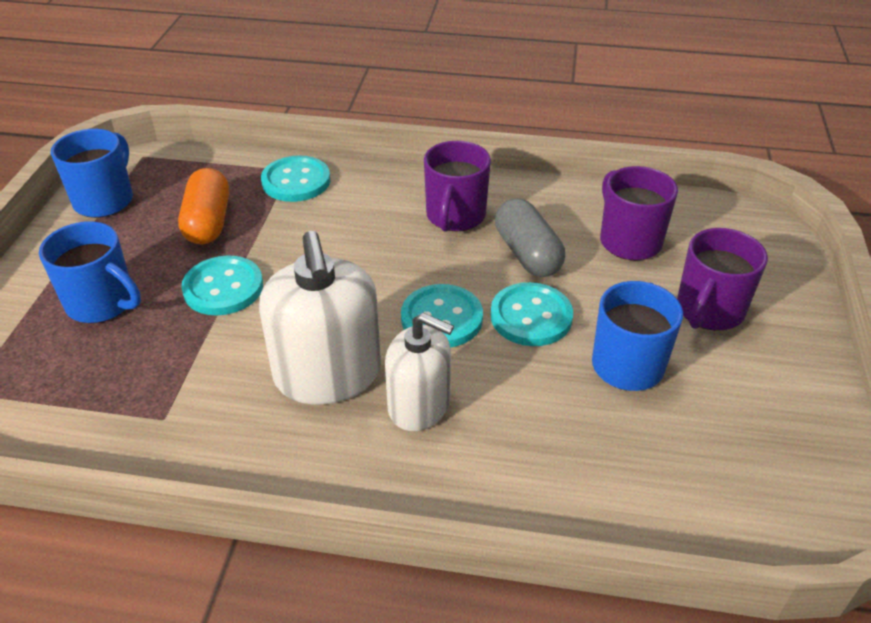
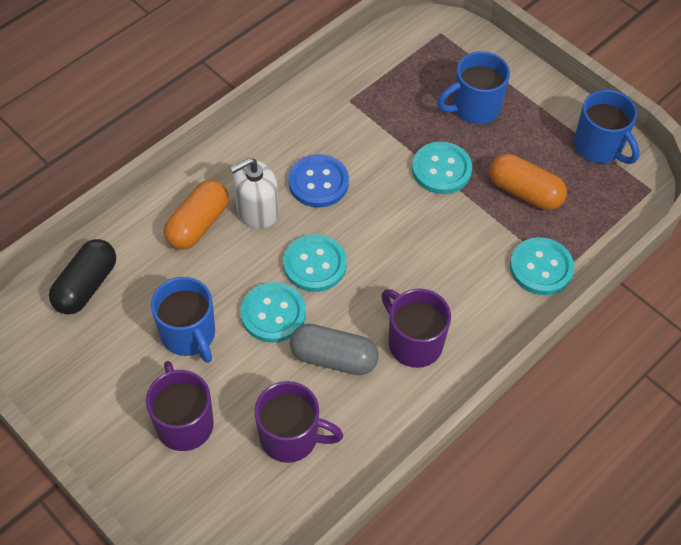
camera: 125 degrees right, 15 degrees up
white soap dispenser [259,231,381,405] -> blue button [288,154,349,208]
none -> black capsule [49,239,116,314]
none -> orange capsule [164,180,229,250]

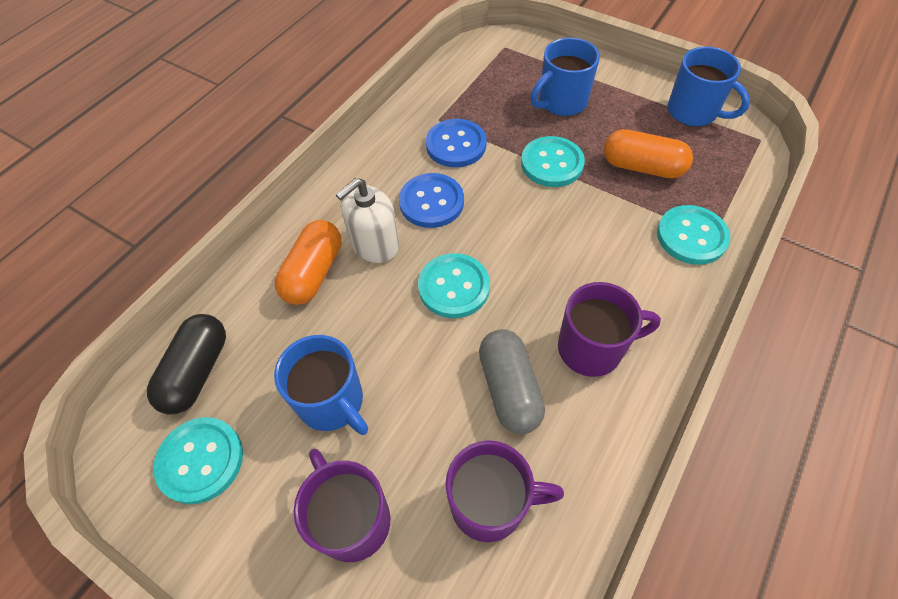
camera: 10 degrees left, 0 degrees up
turquoise button [241,282,306,343] -> turquoise button moved to [153,417,243,504]
grey capsule [290,324,379,375] -> grey capsule turned 75 degrees clockwise [479,329,545,434]
purple mug [381,289,451,368] -> purple mug turned 135 degrees clockwise [558,282,661,377]
none -> blue button [426,119,486,167]

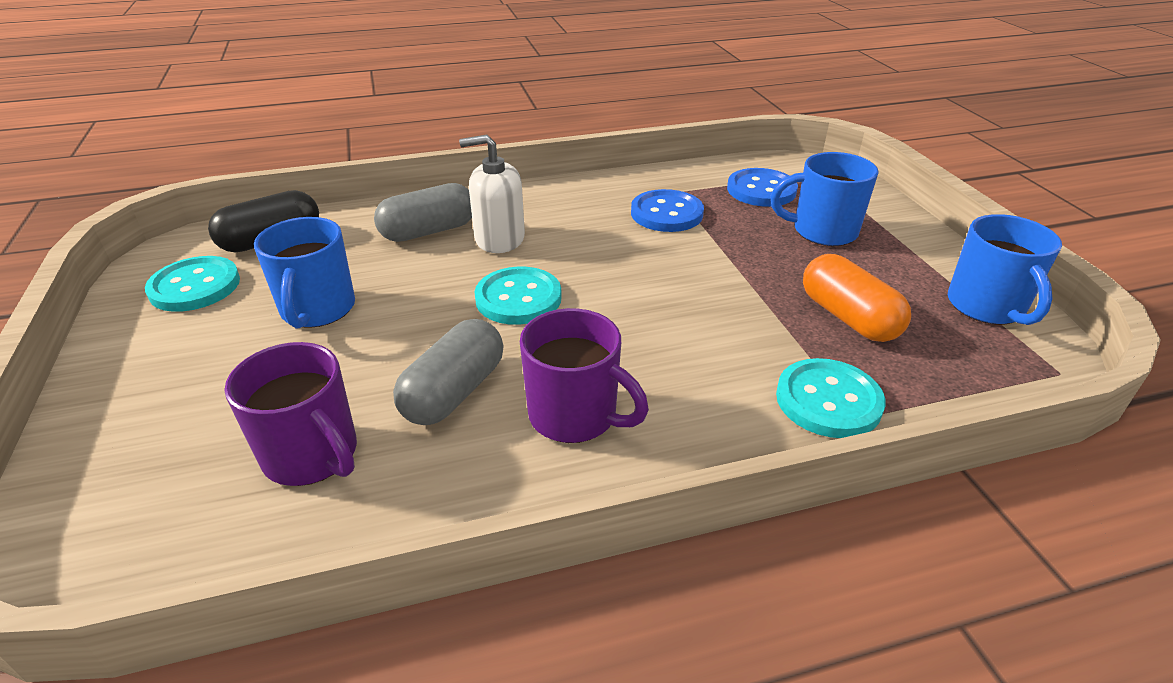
camera: 40 degrees right, 20 degrees down
orange capsule [275,220,342,305] -> grey capsule [374,183,472,242]
purple mug [294,449,390,562] -> none
blue button [399,173,464,228] -> blue button moved to [727,168,798,207]
turquoise button [521,136,585,187] -> none

